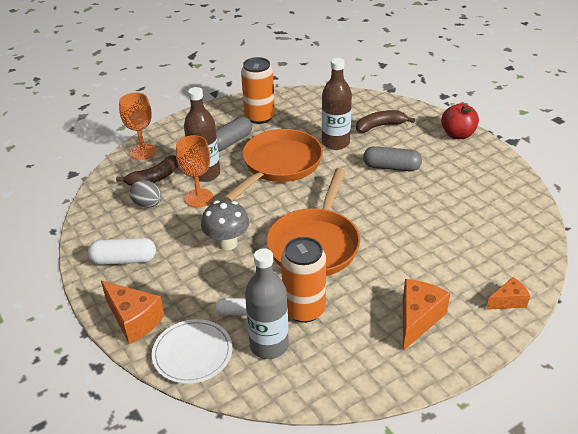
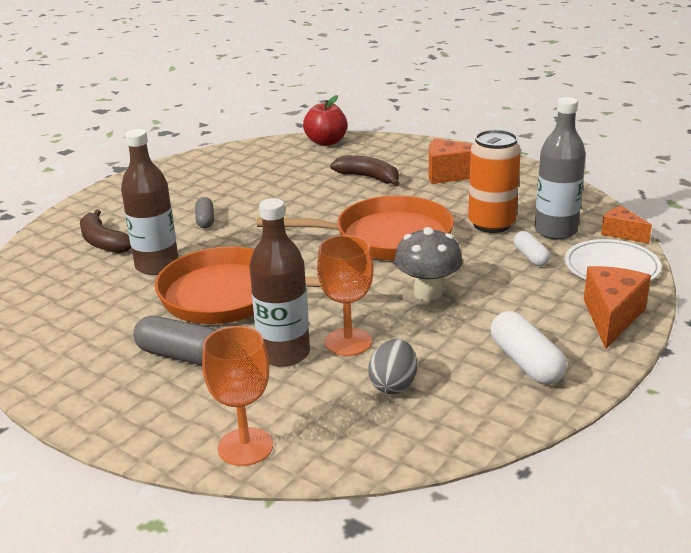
camera: 110 degrees left, 10 degrees down
brown banana [116,155,178,186] -> brown banana moved to [330,155,399,186]
orange can [241,57,275,124] -> none
grey capsule [363,146,422,171] -> grey capsule [195,197,214,228], size x0.62
red apple [441,103,479,139] -> red apple moved to [303,95,347,146]
orange cheese [486,277,530,310] -> orange cheese moved to [601,206,652,244]

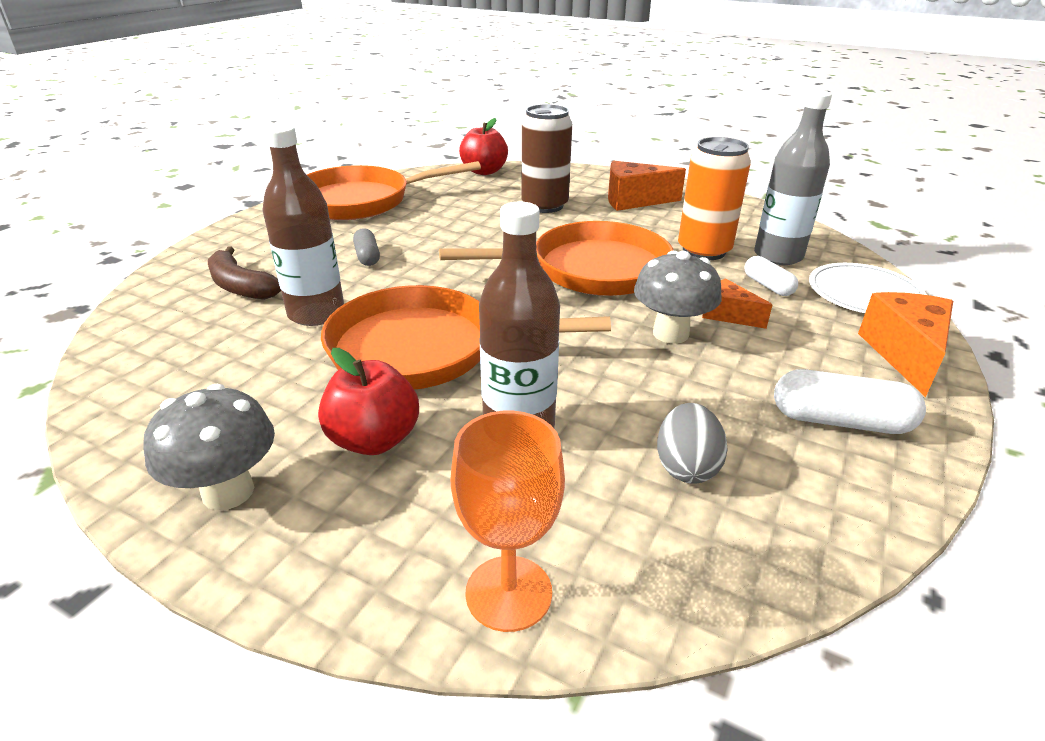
camera: 10 degrees left, 5 degrees up
grey capsule [133,316,216,365] -> red apple [318,348,419,455]
orange goblet [317,235,374,356] -> none
brown banana [330,155,399,186] -> brown can [521,104,572,213]
white capsule [491,311,567,385] -> white capsule turned 45 degrees counterclockwise [774,369,926,434]
orange cheese [601,206,652,244] -> orange cheese moved to [702,278,772,329]
none -> grey mushroom [143,384,275,510]
none -> orange pan [307,161,481,220]

